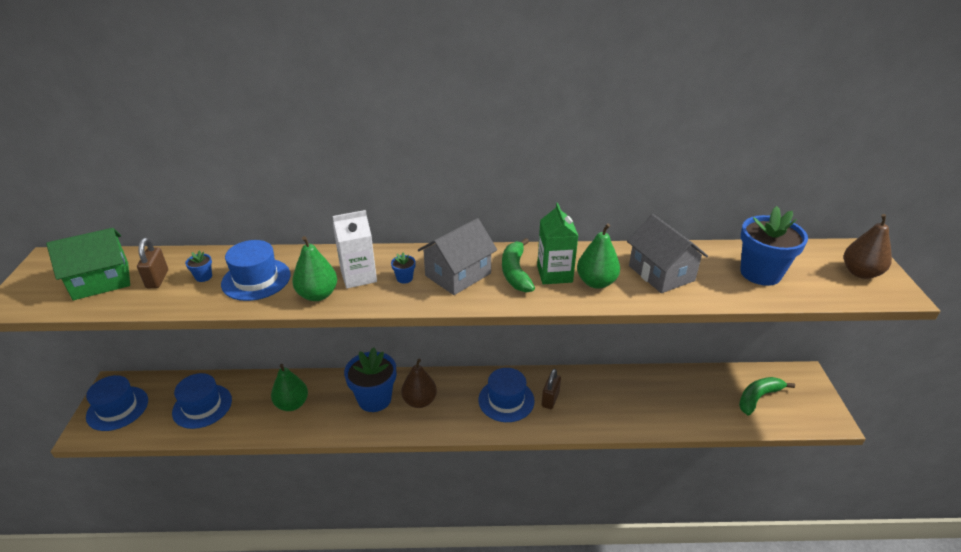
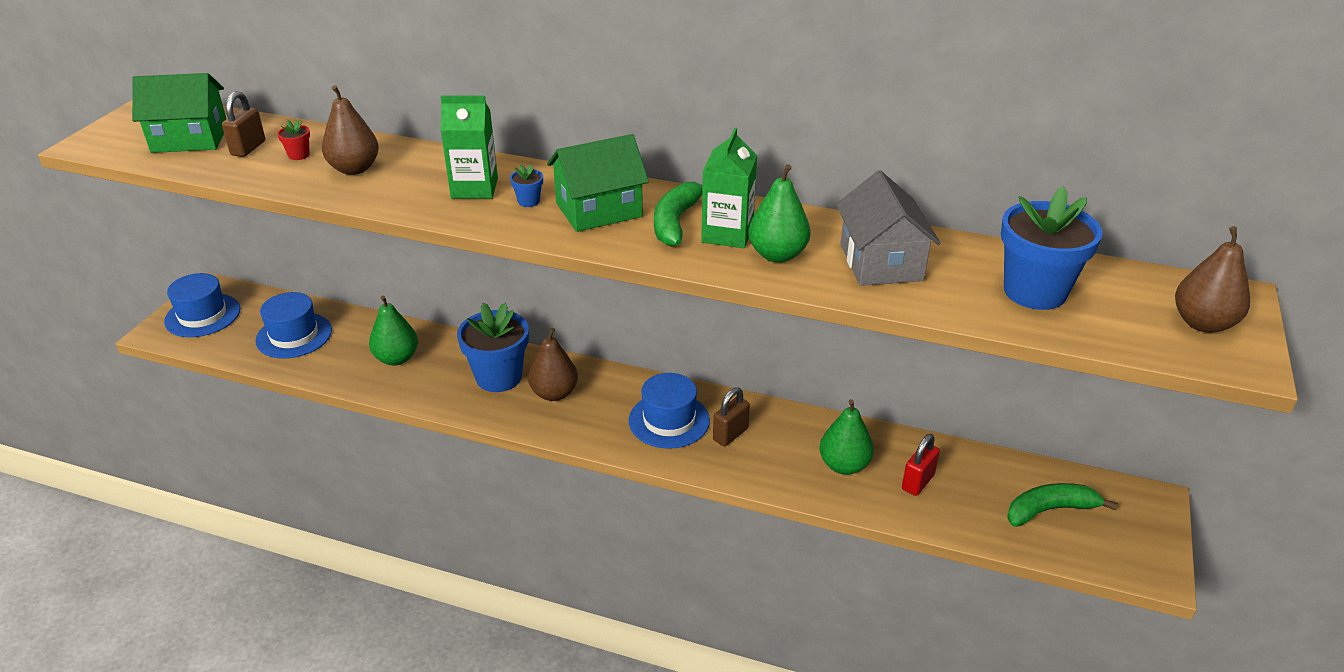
camera: 20 degrees right, 0 degrees up
blue flower pot [185,250,212,282] -> red flower pot [277,120,310,160]
blue hat [221,240,291,301] -> brown pear [322,85,379,175]
green pear [292,236,337,301] -> green pear moved to [819,399,874,475]
white carton [333,210,377,288] -> green carton [440,96,498,199]
grey house [418,218,497,295] -> green house [547,134,649,232]
none -> red padlock [902,434,940,496]

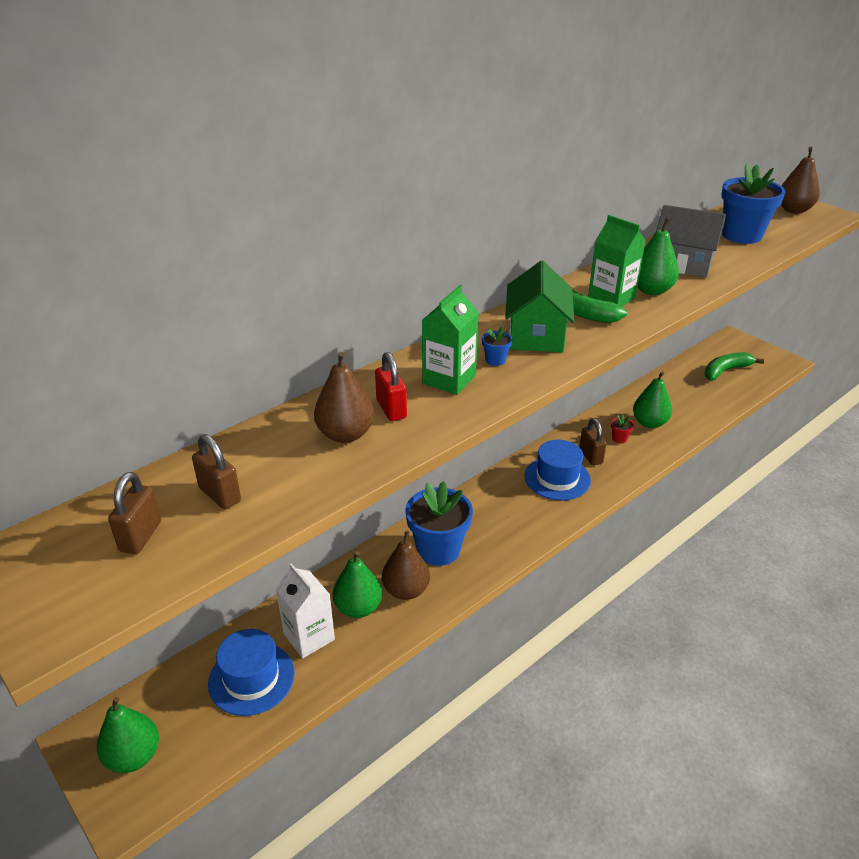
camera: 60 degrees left, 0 degrees up
green house [132,73,227,153] -> brown padlock [108,472,161,554]
blue hat [164,273,240,337] -> green pear [97,697,159,773]
red flower pot [277,120,310,160] -> red flower pot moved to [611,414,634,443]
brown pear [528,328,578,401] -> brown pear moved to [382,531,430,600]
red padlock [902,434,940,496] -> red padlock moved to [375,352,407,421]
green banana [1007,483,1118,527] -> green banana turned 45 degrees clockwise [704,352,764,380]
none -> white carton [276,563,335,658]

